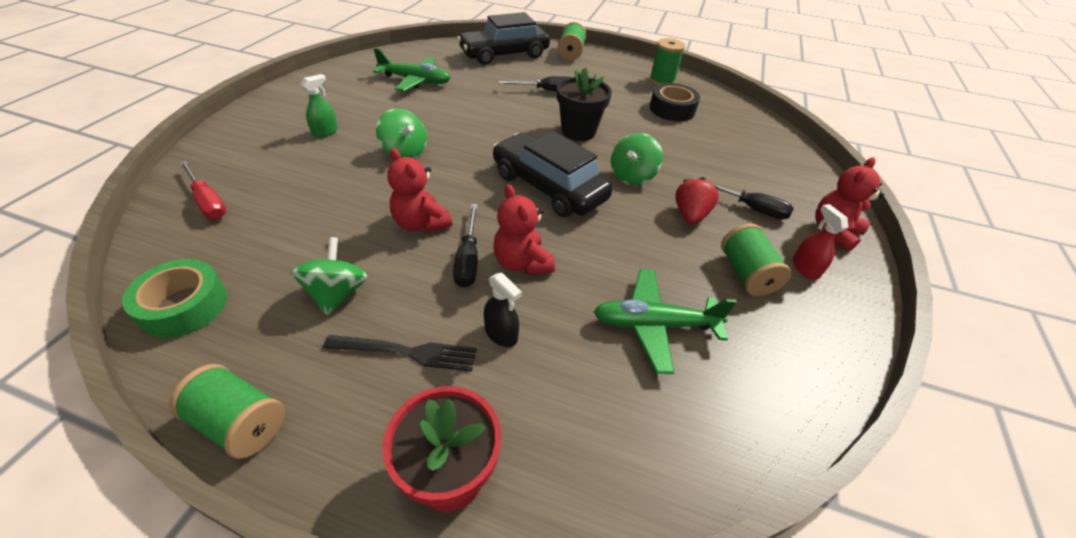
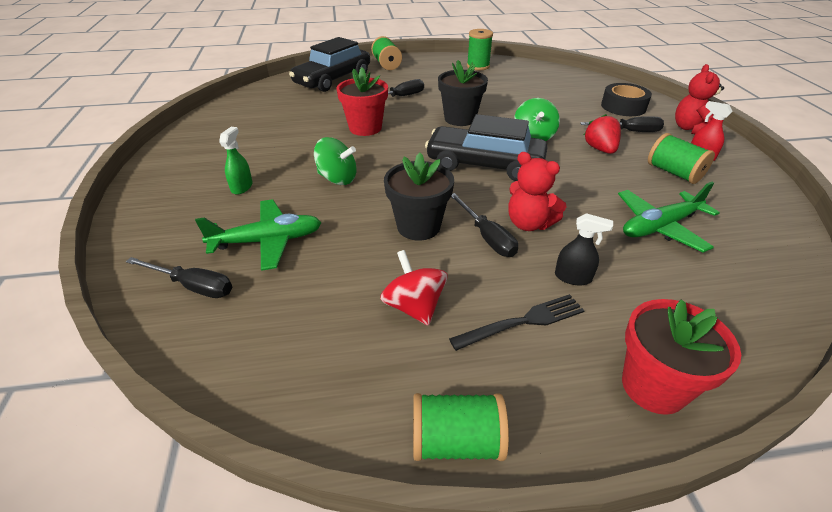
camera: 25 degrees left, 5 degrees down
green tape [122,259,227,338] -> none
red screwdriver [180,161,226,219] -> black screwdriver [126,257,232,298]
green spinning top [291,237,368,315] -> red spinning top [380,250,447,326]
green plane [373,48,450,92] -> green plane moved to [195,199,322,271]
red teddy bear [388,148,452,232] -> black flower pot [384,153,454,240]
black tape [650,83,700,121] -> black tape moved to [601,83,652,116]
none -> red flower pot [337,67,388,136]

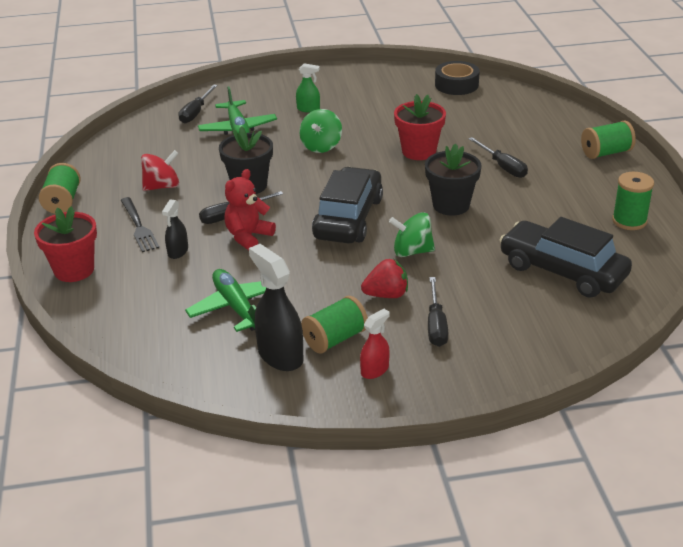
camera: 90 degrees right, 5 degrees down
black car [289,37,370,92] -> black car moved to [499,217,632,298]
black tape [601,83,652,116] -> black tape moved to [435,61,480,95]
red teddy bear [675,64,724,134] -> none
none -> black spray bottle [249,244,303,371]

